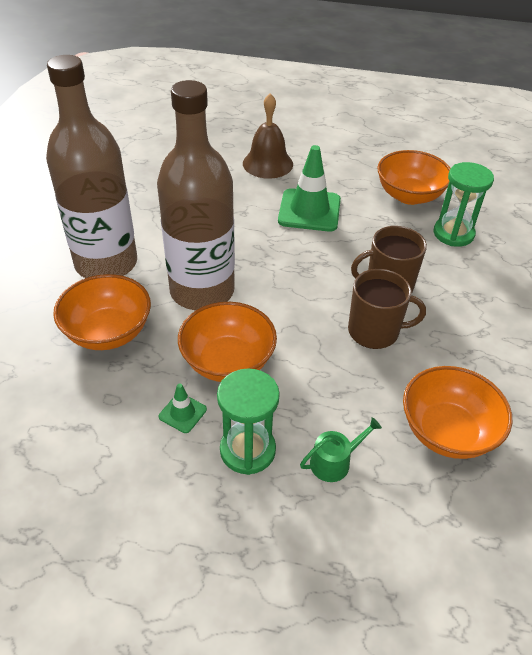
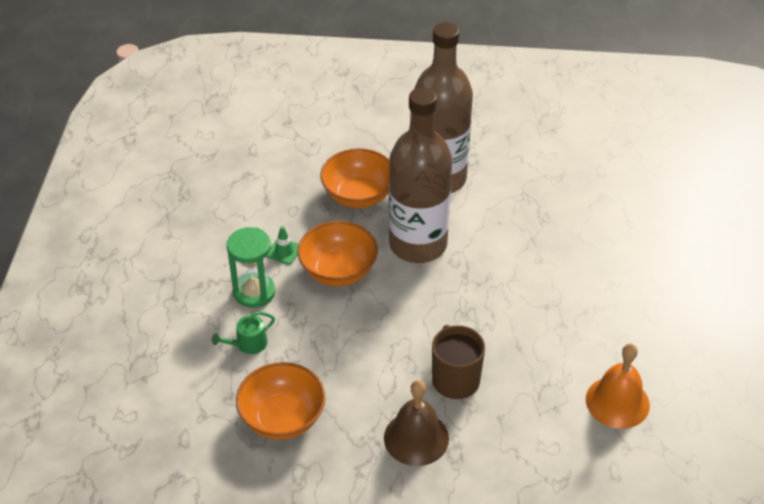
camera: 85 degrees right, 0 degrees up
brown bell [243,93,293,179] -> brown bell moved to [384,380,449,466]
green traffic cone [278,145,341,232] -> none
green watering can [300,417,382,482] -> green watering can turned 90 degrees clockwise [212,312,275,354]
brown mug [348,269,426,349] -> none
orange bowl [377,150,451,205] -> orange bell [586,344,650,429]
green hourglass [434,162,494,247] -> none

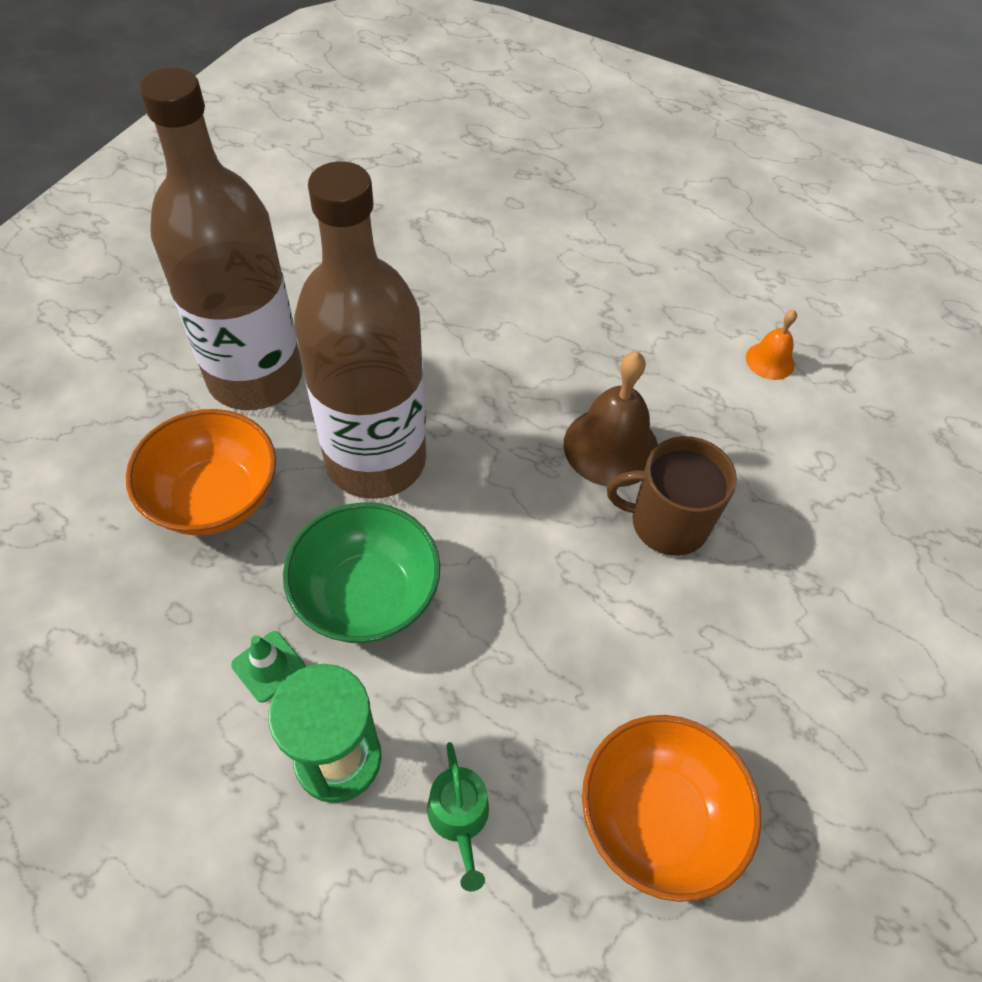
camera: 70 degrees left, 10 degrees up
orange bowl [298,221,378,286] -> green bowl [283,502,440,643]
brown bell [384,380,449,466] -> brown bell moved to [564,351,658,487]
orange bell [586,344,650,429] -> orange bell [746,310,797,380], size x0.55

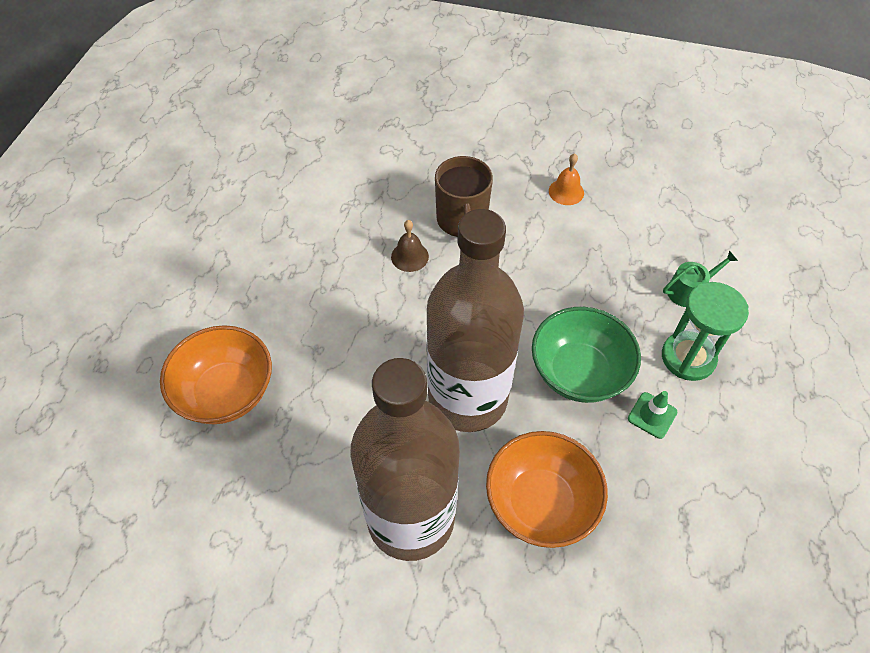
camera: 100 degrees left, 0 degrees up
brown bell [564,351,658,487] -> brown bell [391,220,429,272], size x0.55
orange bowl [582,715,762,902] -> orange bowl moved to [160,325,272,424]
orange bell [746,310,797,380] -> orange bell moved to [549,153,584,205]

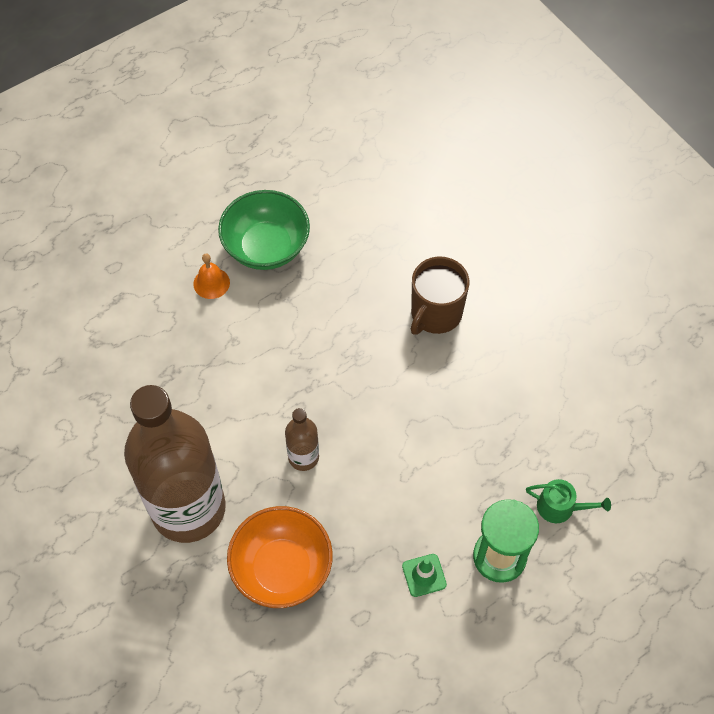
camera: 40 degrees right, 5 degrees up
orange bowl [160,325,272,424] -> none
brown bell [391,220,429,272] -> none
brown bottle [426,209,524,432] -> brown bottle [285,408,319,471], size x0.42
green bowl [532,307,641,403] -> green bowl moved to [218,190,310,270]
orange bell [549,153,584,205] -> orange bell moved to [193,254,230,299]

